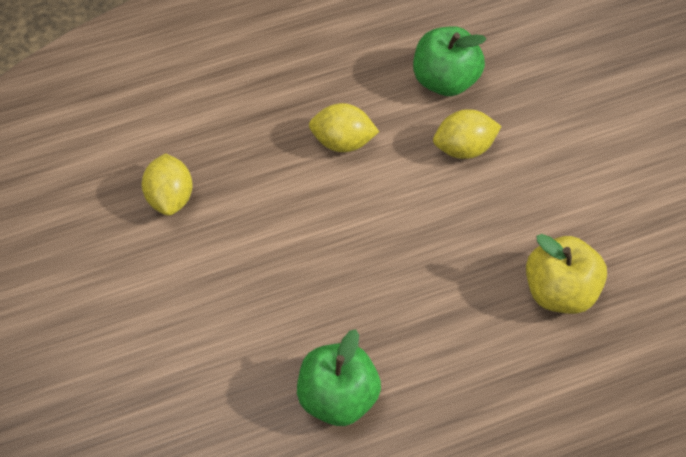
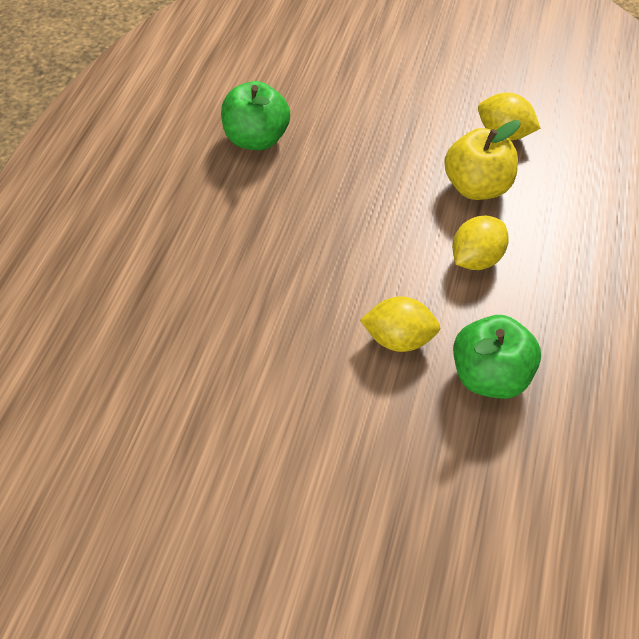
camera: 125 degrees right, 5 degrees down
yellow lemon [433,109,502,159] -> yellow lemon turned 75 degrees clockwise [360,296,440,352]
yellow apple [526,234,607,314] -> yellow apple moved to [444,120,520,200]

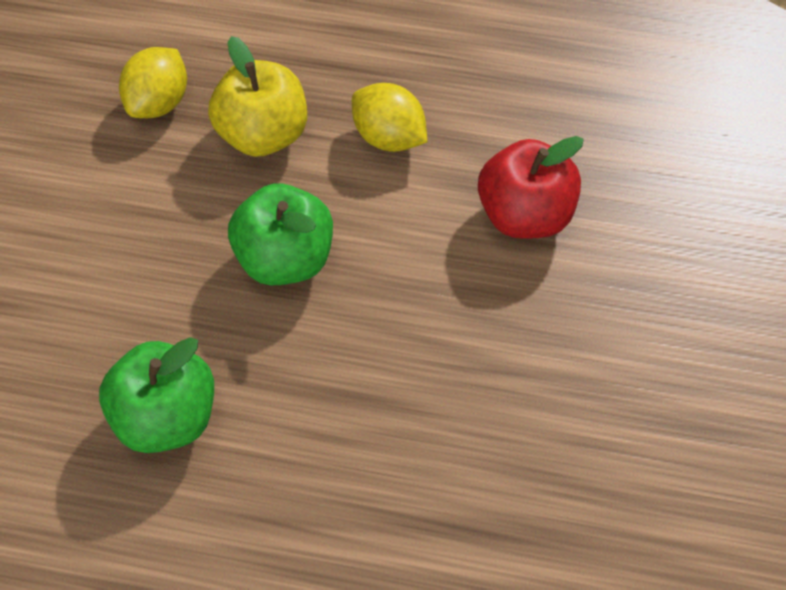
camera: 95 degrees left, 5 degrees up
yellow lemon [360,296,440,352] -> red apple [478,136,584,239]
green apple [453,315,541,399] -> green apple moved to [228,183,333,285]

